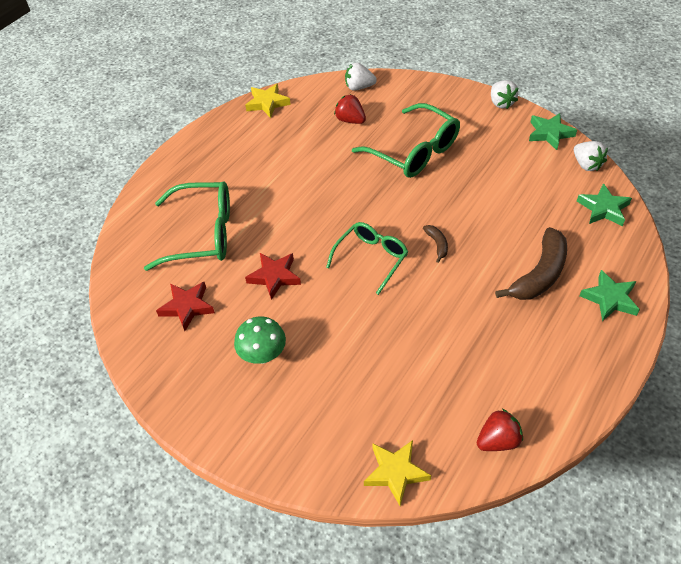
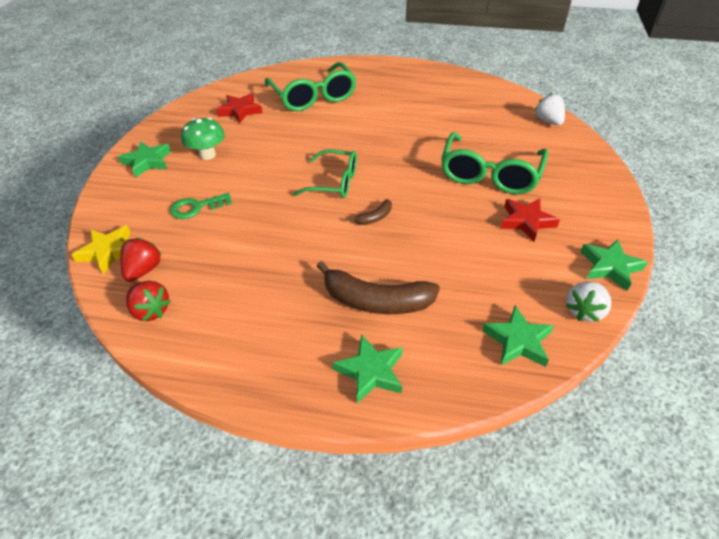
camera: 65 degrees right, 5 degrees down
yellow star [245,84,291,118] -> none
red star [245,253,301,300] -> red star moved to [501,198,560,242]
red strawberry [334,94,366,124] -> red strawberry moved to [120,238,162,282]
white strawberry [491,80,519,109] -> none
none -> green star [118,141,171,178]
none -> green key [170,193,232,219]

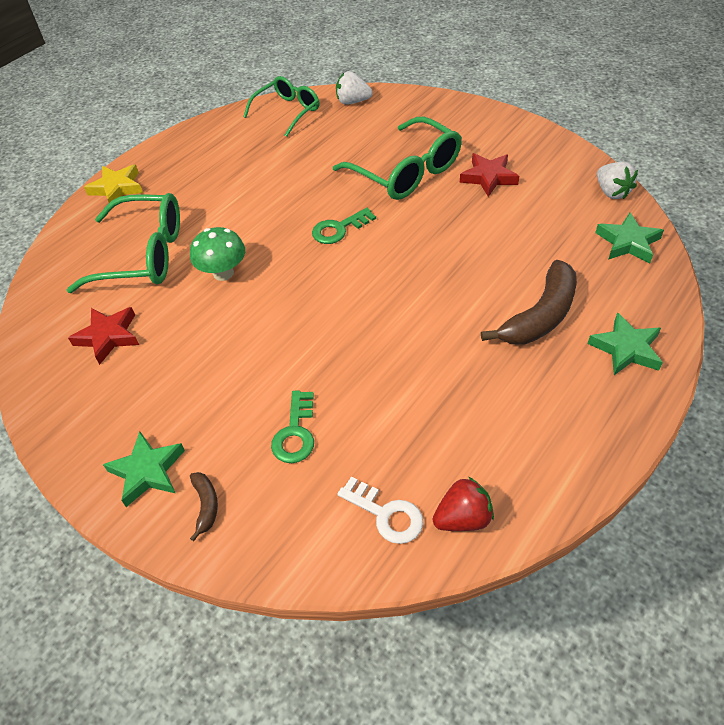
camera: 60 degrees left, 5 degrees up
yellow star [72,225,131,274] -> yellow star moved to [84,164,143,203]
red strawberry [120,238,162,282] -> white key [337,476,423,544]
green mushroom [181,118,225,160] -> green mushroom moved to [190,227,245,281]
green glasses [293,149,357,198] -> green glasses moved to [243,76,319,137]
brown banana [348,199,392,225] -> brown banana moved to [190,472,218,541]
green star [580,239,648,291] -> none
none -> green key [312,208,376,244]

